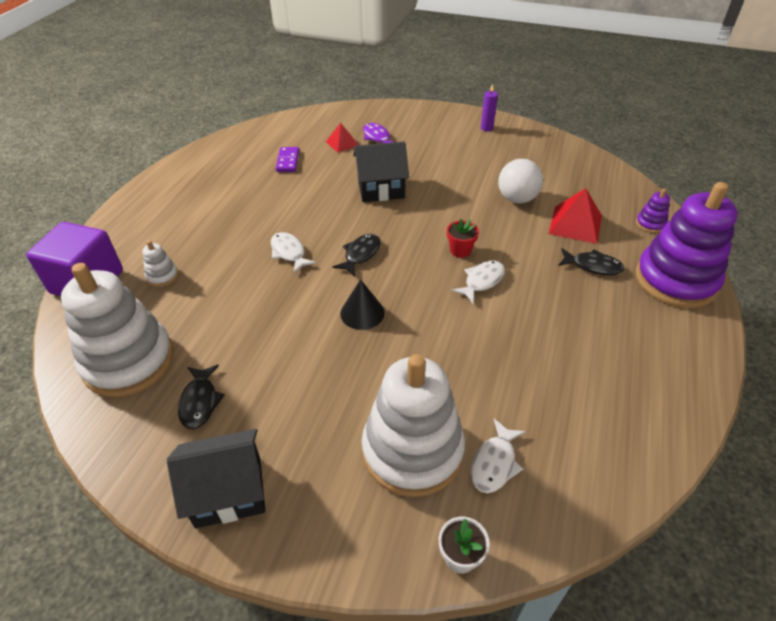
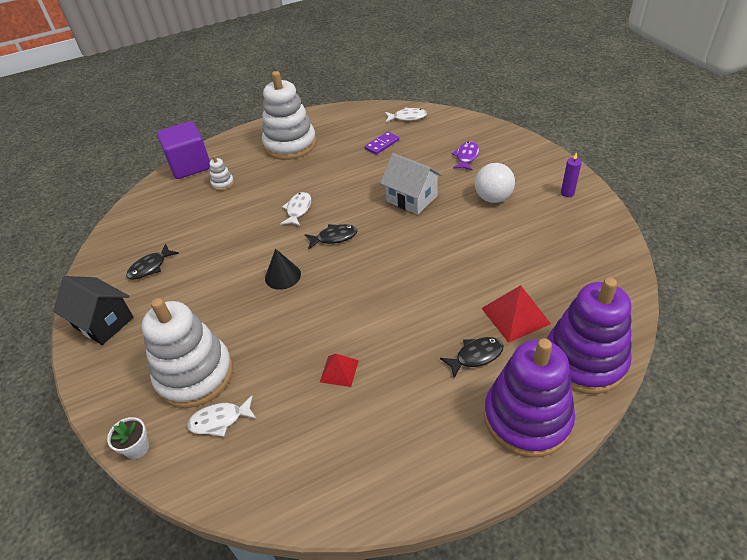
camera: 50 degrees right, 0 degrees up
white stacking toy [61,263,173,397] -> white stacking toy moved to [262,71,317,160]
red pyramid [326,123,358,153] -> red pyramid moved to [320,354,359,387]
black house [353,141,409,202] -> white house [380,153,443,215]
red flower pot [447,219,479,258] -> none
white fish [451,261,505,303] -> white fish moved to [385,107,427,122]
white ball [498,159,543,203] -> white ball moved to [475,163,515,203]
black fish [558,248,625,275] -> black fish turned 90 degrees counterclockwise [440,337,504,378]
purple stacking toy [636,189,670,233] -> purple stacking toy [547,278,632,394], size x2.47

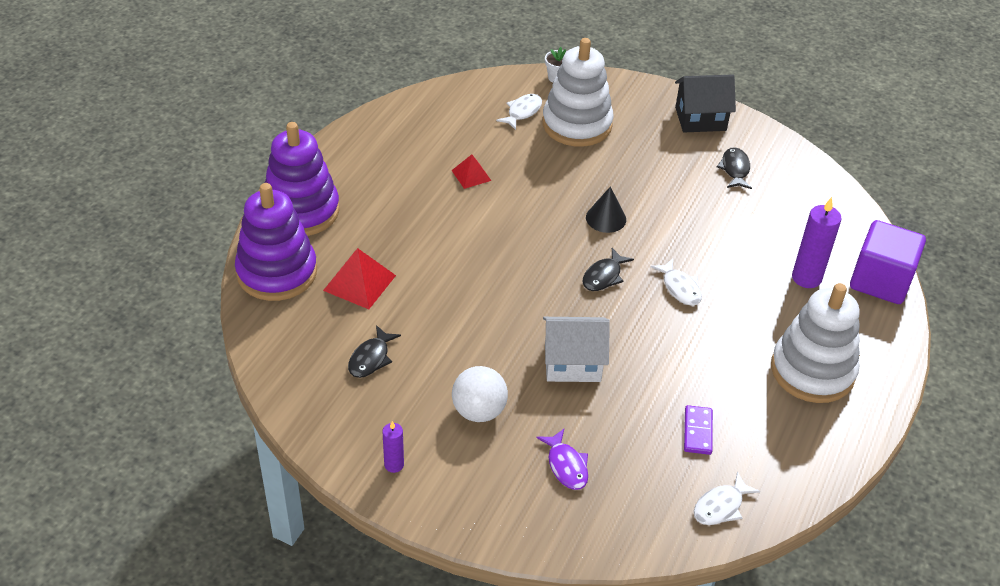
camera: 135 degrees right, 0 degrees up
white stacking toy [209,155,234,191] -> purple candle [792,197,842,288]
black fish [440,337,504,378] -> black fish moved to [348,325,401,378]

